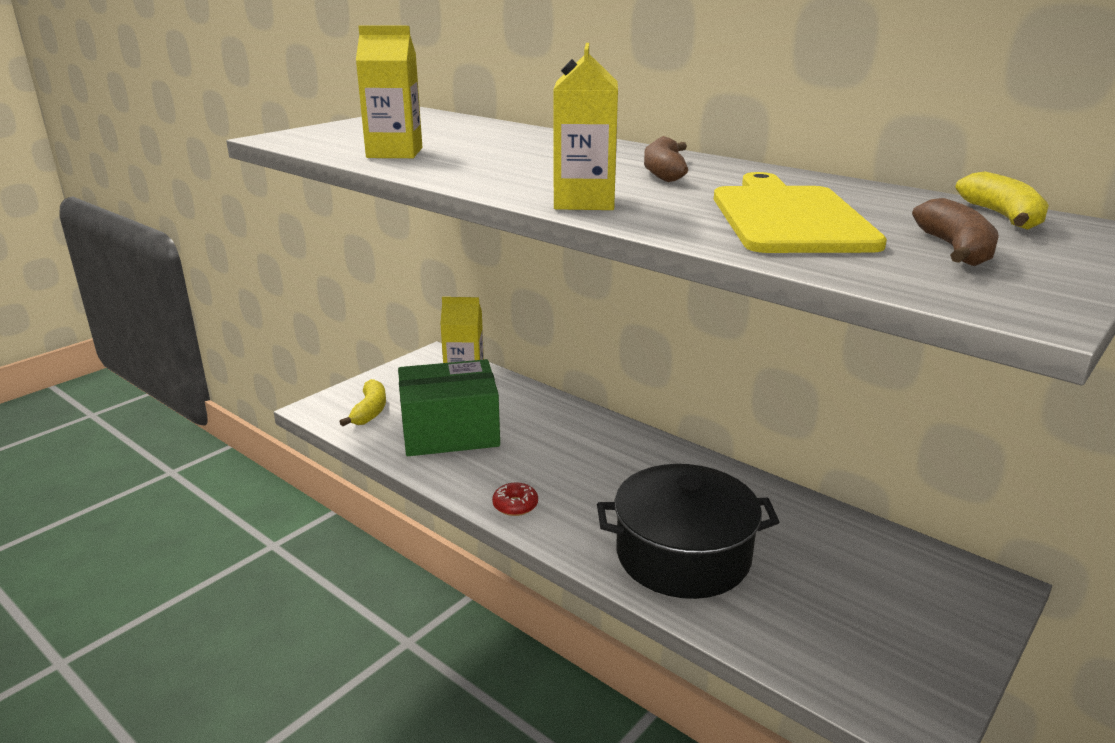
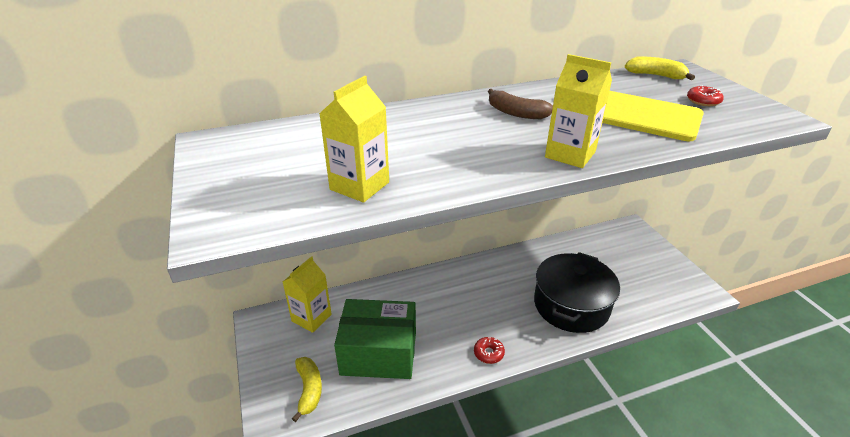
camera: 60 degrees left, 10 degrees up
yellow banana [339,379,386,426] -> yellow banana turned 45 degrees clockwise [292,357,322,422]
green box [398,359,500,456] -> green box turned 75 degrees clockwise [334,299,416,379]
brown banana [912,198,999,266] -> red donut [687,85,724,106]

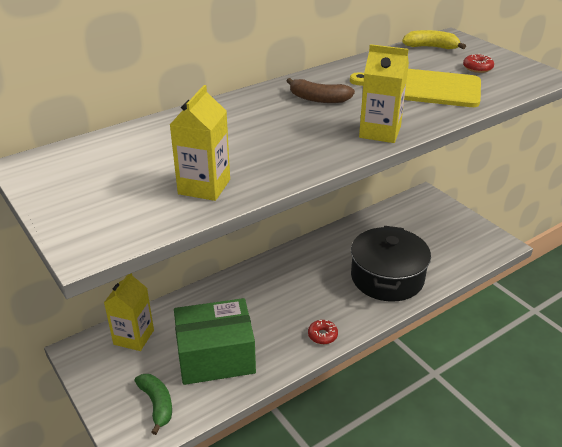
camera: 15 degrees left, 0 degrees up
yellow banana [292,357,322,422] -> green banana [135,374,172,435]

